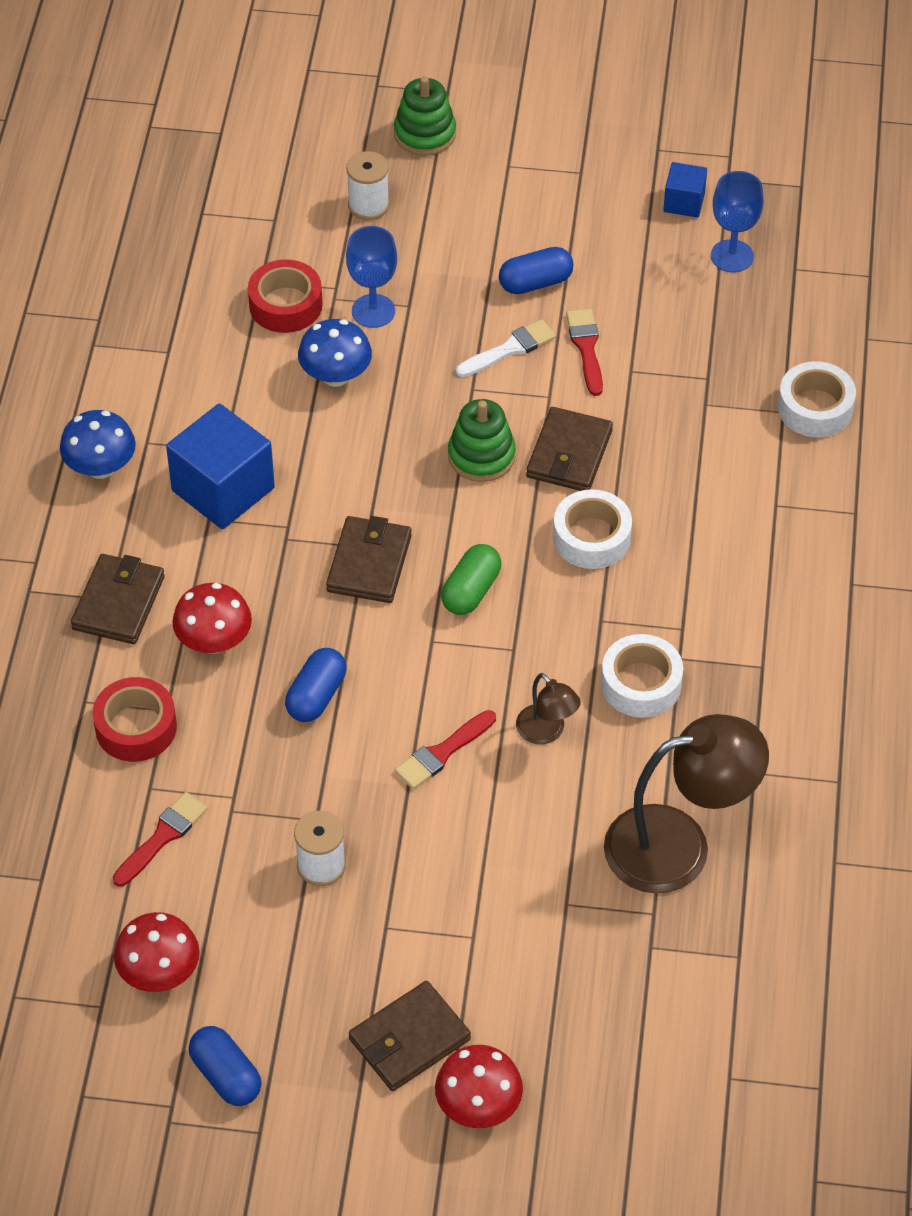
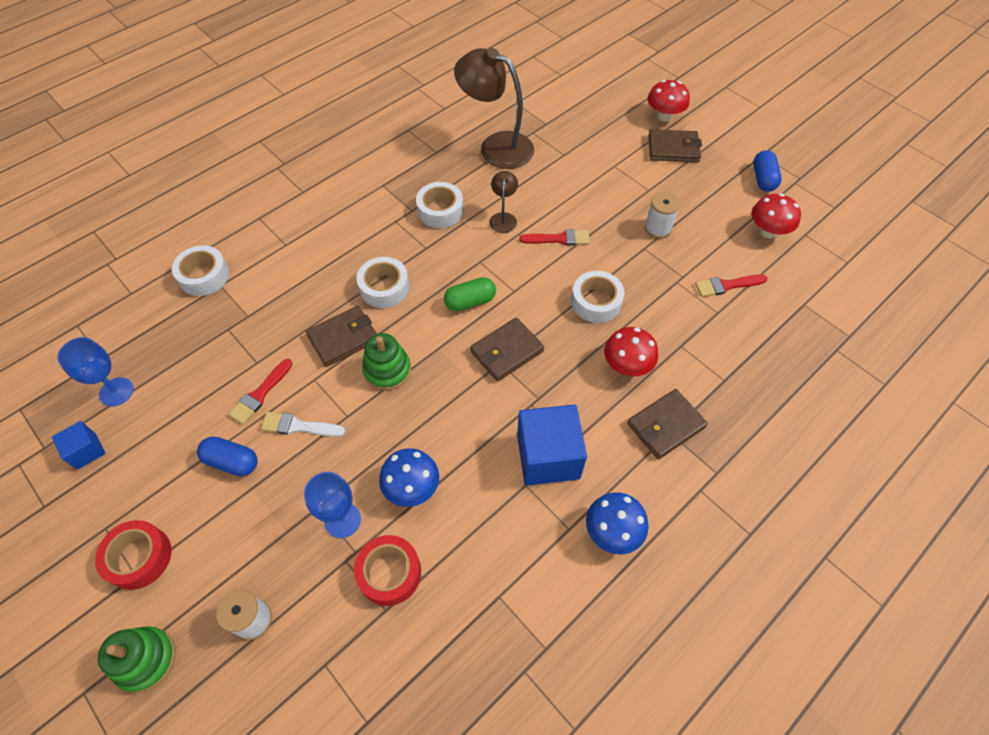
camera: 140 degrees left, 5 degrees up
red tape [92,677,177,762] -> red tape moved to [95,520,172,590]
blue capsule [285,648,346,722] -> white tape [571,271,624,323]

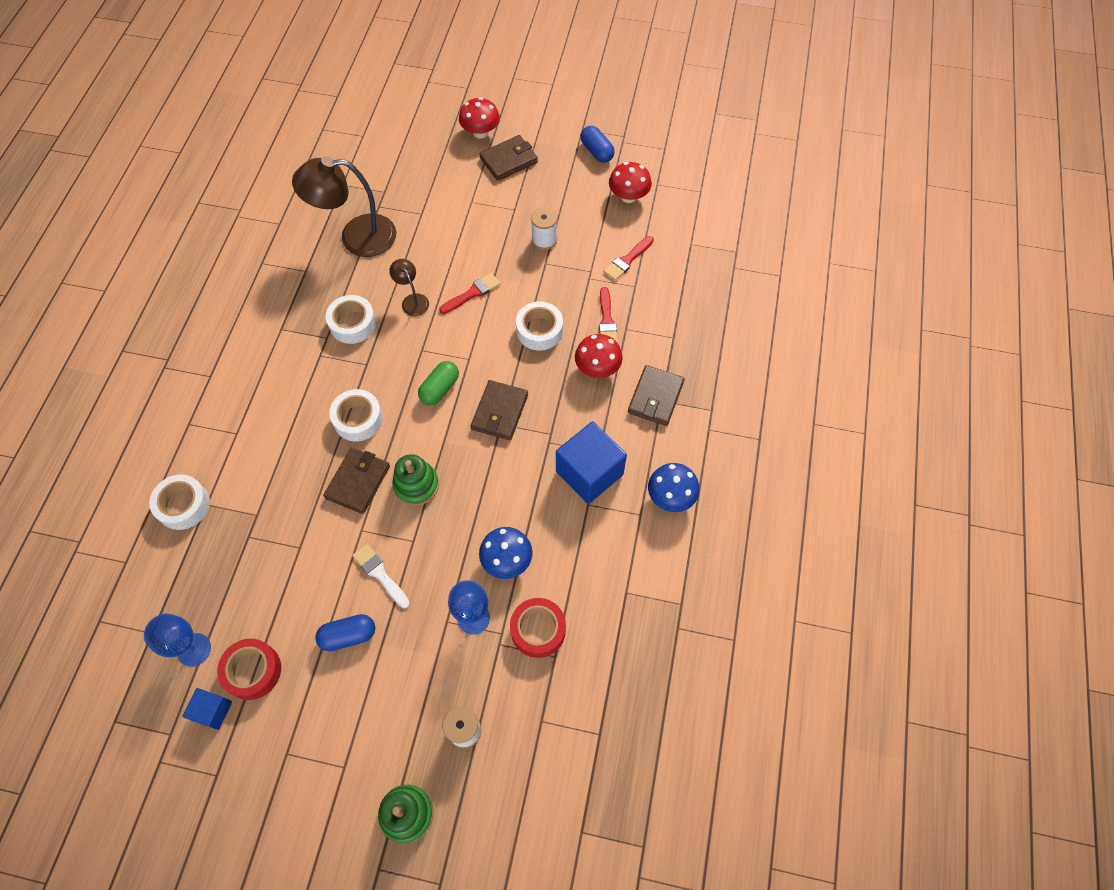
camera: 35 degrees left, 5 degrees up
red tape [95,520,172,590] -> red tape moved to [217,639,281,700]
red brush [228,359,293,424] -> red brush moved to [599,287,618,343]
white brush [261,412,345,437] -> white brush turned 75 degrees clockwise [352,544,410,608]

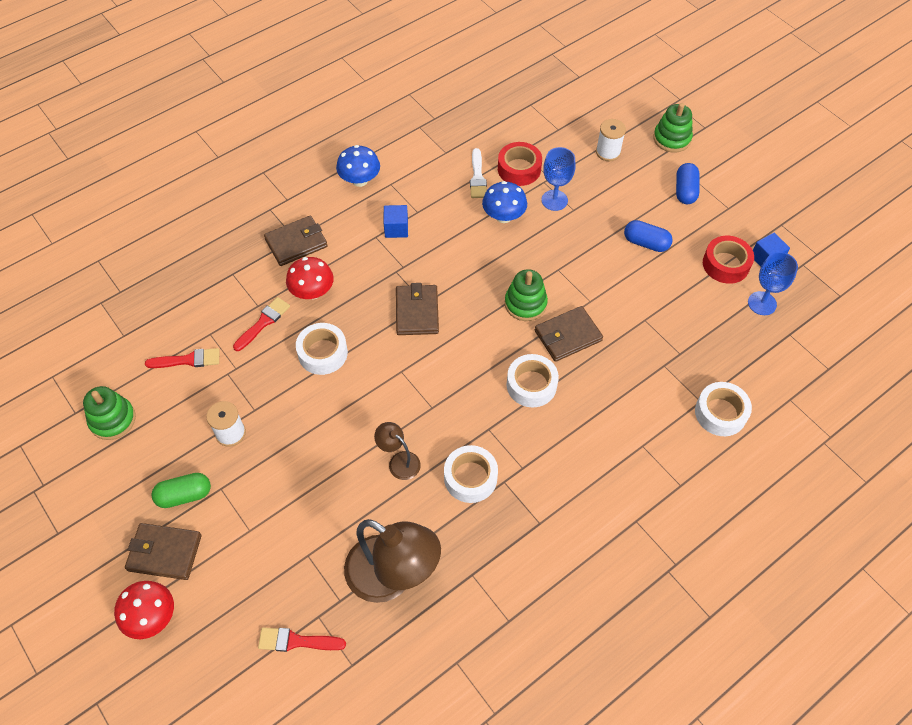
camera: 140 degrees left, 5 degrees down
white brush [352,544,410,608] -> white brush moved to [470,148,487,198]
brown lamp [389,259,429,316] -> brown lamp turned 120 degrees clockwise [374,422,421,480]
green capsule [418,361,459,405] -> green capsule moved to [151,473,211,508]
red brush [439,273,500,314] -> red brush moved to [258,627,346,652]
brown wallet [471,380,528,440] -> brown wallet turned 60 degrees counterclockwise [396,283,439,335]
blue cube [556,421,627,504] -> blue cube [383,205,408,238], size x0.52
blue capsule [580,126,615,163] -> blue capsule moved to [676,163,699,204]
red mushroom [609,162,652,203] -> green stacking toy [83,386,136,440]

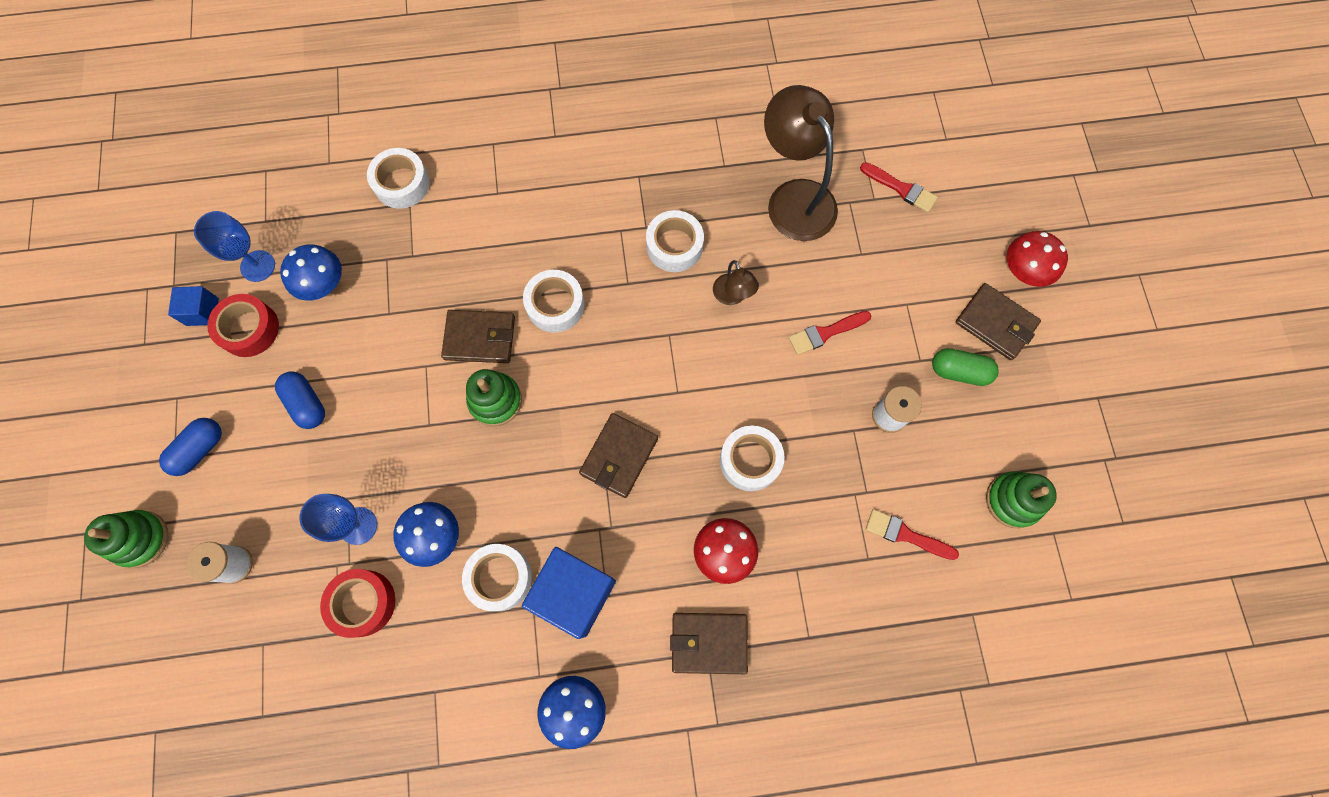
camera: 150 degrees left, 15 degrees up
red brush [233,297,290,351] -> red brush moved to [789,311,872,355]
blue cube [383,205,408,238] -> blue cube [522,547,616,639], size x1.91
white brush [470,148,487,198] -> none
none -> blue mushroom [280,244,342,301]
none -> white tape [462,544,532,611]

